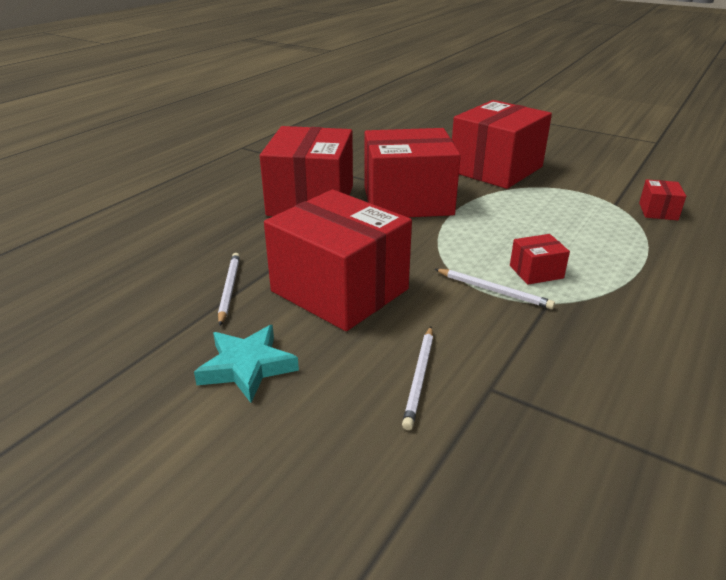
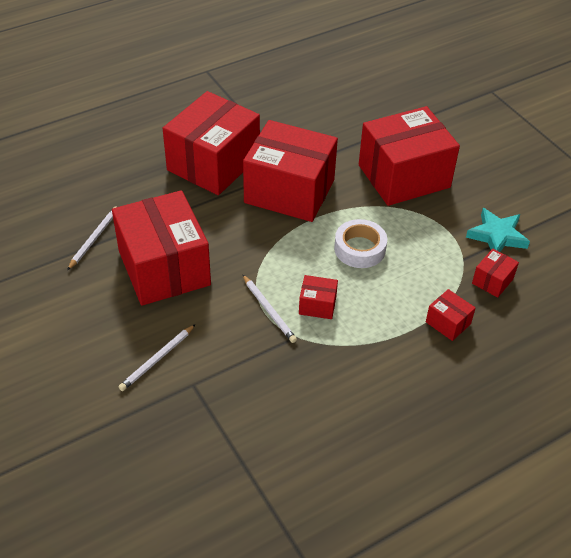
camera: 25 degrees right, 15 degrees up
turquoise star [194,325,299,403] -> turquoise star moved to [466,208,530,252]
none -> white tape [334,219,387,268]
none -> red box [426,289,475,341]

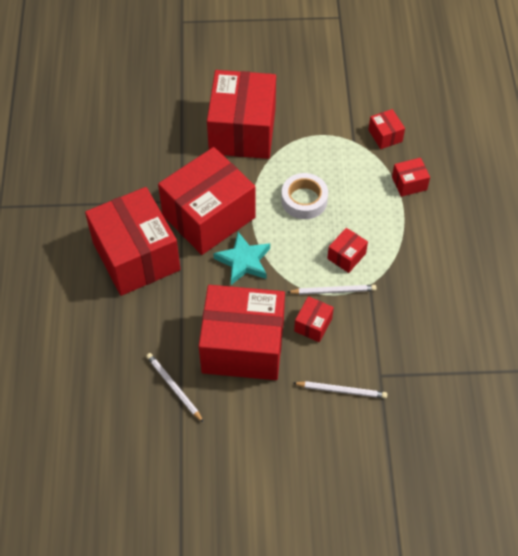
camera: 60 degrees left, 10 degrees up
white pencil [118,324,196,391] -> white pencil turned 60 degrees counterclockwise [293,381,387,399]
turquoise star [466,208,530,252] -> turquoise star moved to [213,232,270,285]
none -> red box [294,296,334,342]

